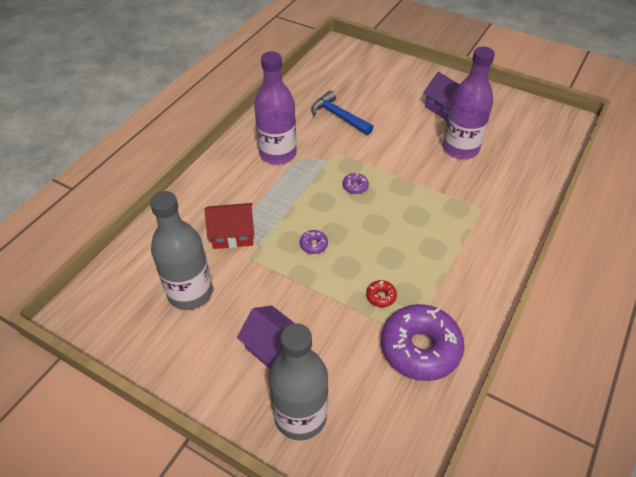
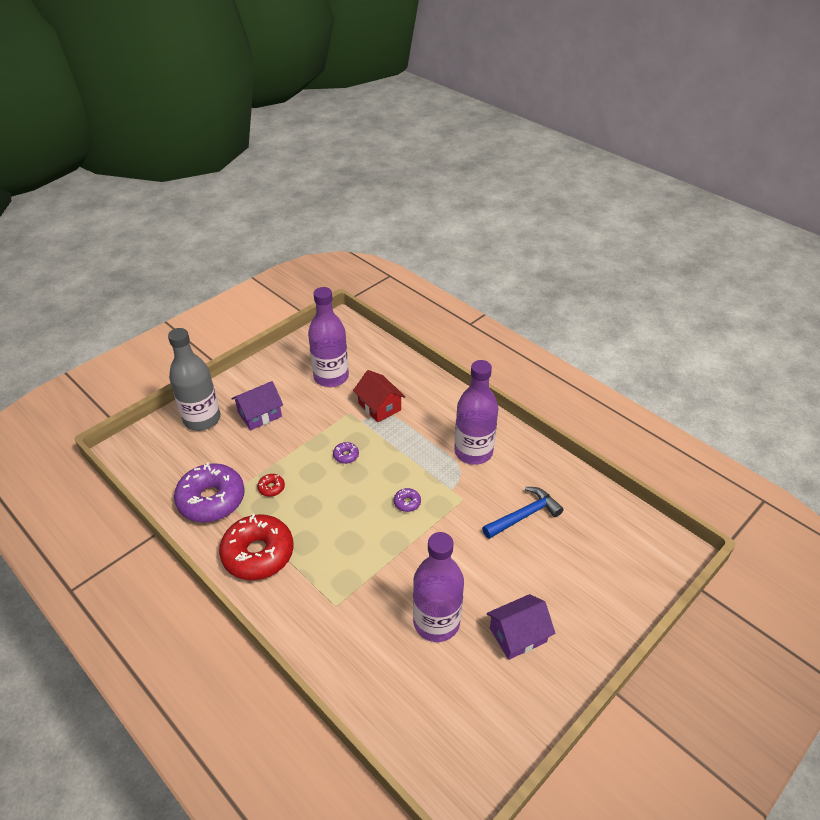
camera: 105 degrees right, 5 degrees down
grey bottle [150,191,213,310] -> purple bottle [308,287,349,387]
red house [205,203,254,249] -> red house turned 45 degrees counterclockwise [353,370,405,423]
none -> red donut [219,514,294,580]

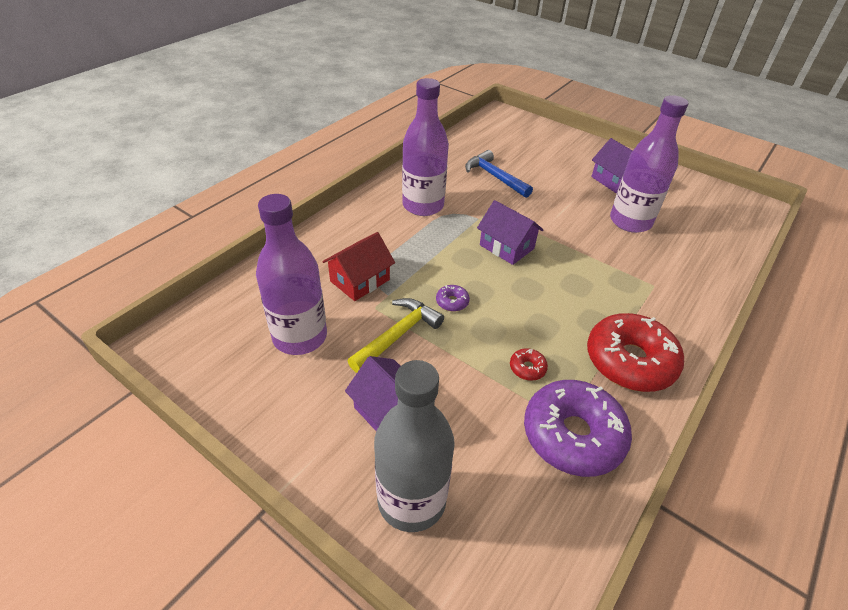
camera: 100 degrees left, 0 degrees up
purple donut [394,488,421,512] -> purple house [477,200,543,265]
none -> yellow hammer [348,298,444,373]

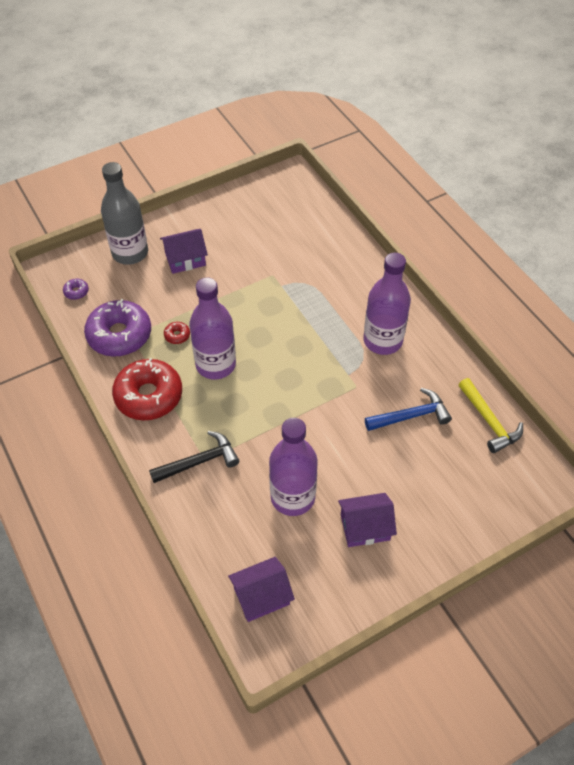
camera: 115 degrees right, 10 degrees up
purple bottle [256,194,327,355] -> purple bottle moved to [189,277,236,379]
red house [322,232,395,301] -> none
yellow hammer [348,298,444,373] -> yellow hammer moved to [459,378,523,453]
purple donut [436,285,470,312] -> purple donut moved to [63,279,89,300]
purple house [477,200,543,265] -> purple house moved to [228,557,295,622]
none -> black hammer [149,431,239,483]

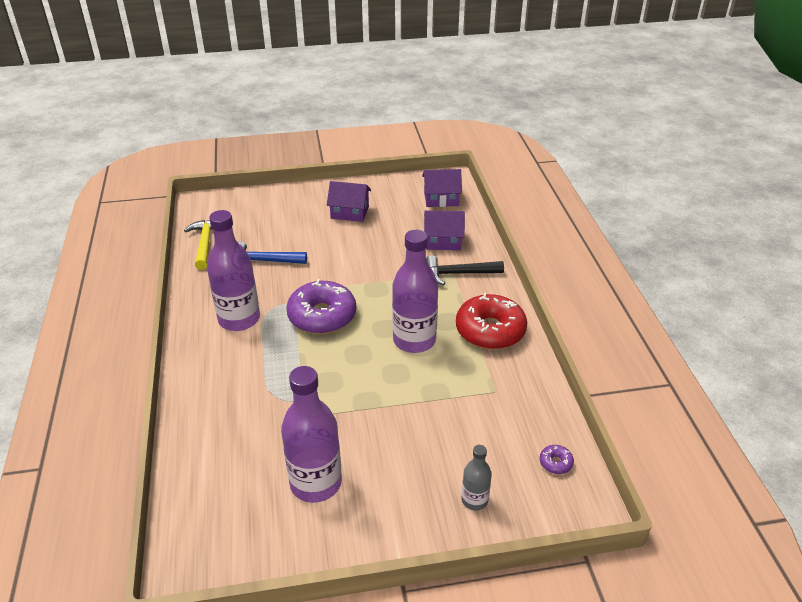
camera: 160 degrees left, 15 degrees down
purple donut [84,299,151,357] -> purple donut moved to [286,279,356,334]
grey bottle [101,162,148,265] -> grey bottle [462,445,492,511], size x0.51
purple house [160,229,208,274] -> purple house moved to [424,211,465,250]
red donut [164,322,190,344] -> none
purple bottle [269,418,318,516] -> purple bottle moved to [281,366,342,503]

